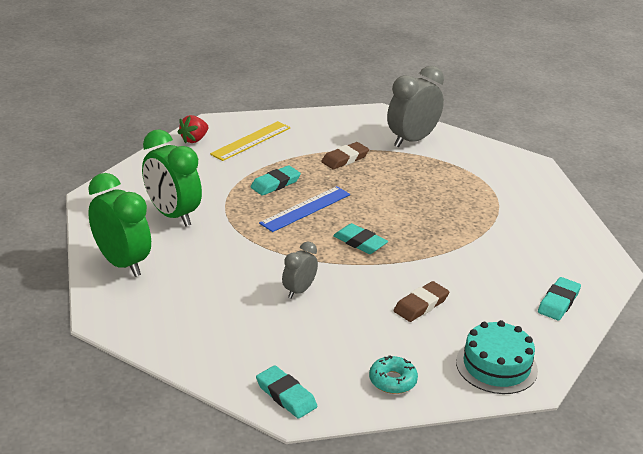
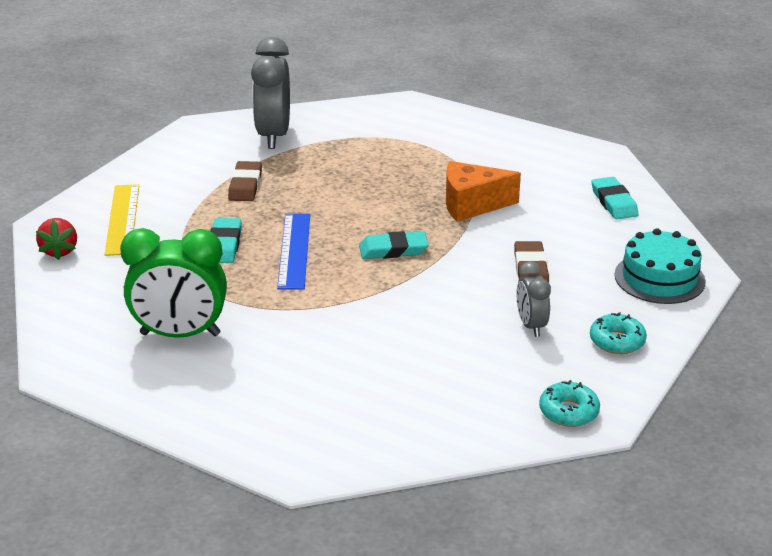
camera: 45 degrees left, 0 degrees up
green clock [88,173,151,277] -> none
turquoise eraser [256,365,317,419] -> turquoise donut [539,380,600,427]
grey clock [282,242,318,299] -> grey clock moved to [517,261,551,337]
none -> orange cheese [446,161,521,222]

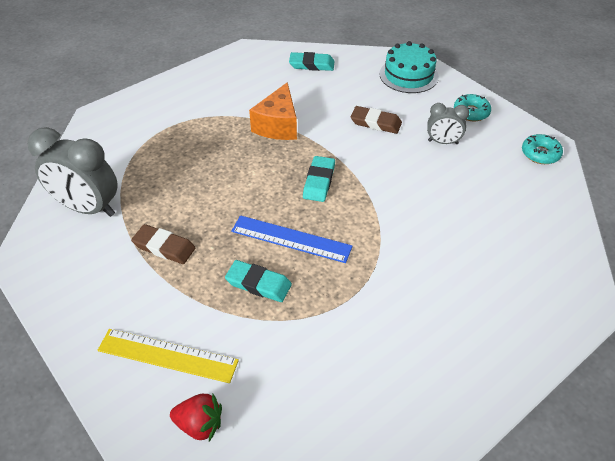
camera: 70 degrees left, 15 degrees up
green clock [120,228,227,338] -> none

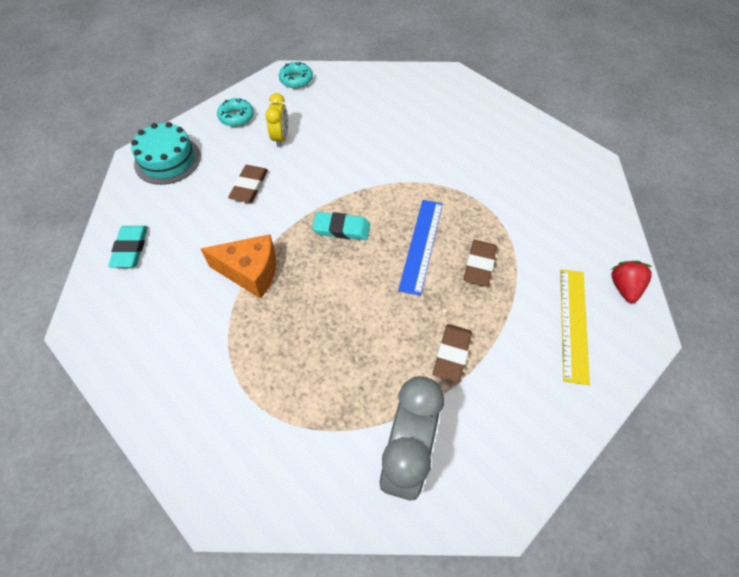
camera: 95 degrees left, 10 degrees up
turquoise eraser [225,260,292,302] -> brown eraser [464,240,497,286]
grey clock [427,103,469,144] -> yellow clock [265,93,288,147]

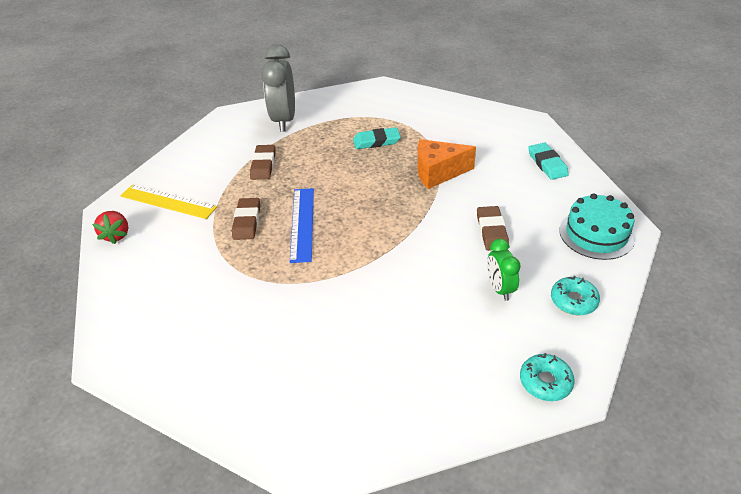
camera: 165 degrees right, 15 degrees down
yellow clock [265,93,288,147] -> green clock [487,239,521,301]
turquoise eraser [312,212,370,240] -> turquoise eraser moved to [353,127,401,149]
yellow ruler [560,269,590,385] -> yellow ruler turned 60 degrees counterclockwise [120,185,217,219]

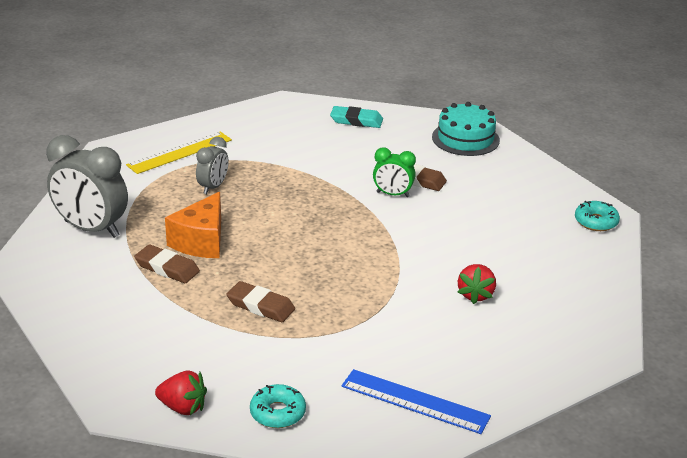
camera: 65 degrees left, 10 degrees down
yellow ruler [120,185,217,219] -> yellow ruler moved to [126,131,232,174]
blue ruler [290,188,314,263] -> blue ruler moved to [342,369,491,434]
turquoise eraser [353,127,401,149] -> grey clock [196,137,228,194]
orange cheese [418,139,476,189] -> orange cheese moved to [165,192,221,258]
green clock [487,239,521,301] -> green clock moved to [373,148,416,197]
turquoise donut [551,276,600,315] -> turquoise donut moved to [250,384,306,428]
none -> red strawberry [458,264,496,304]

